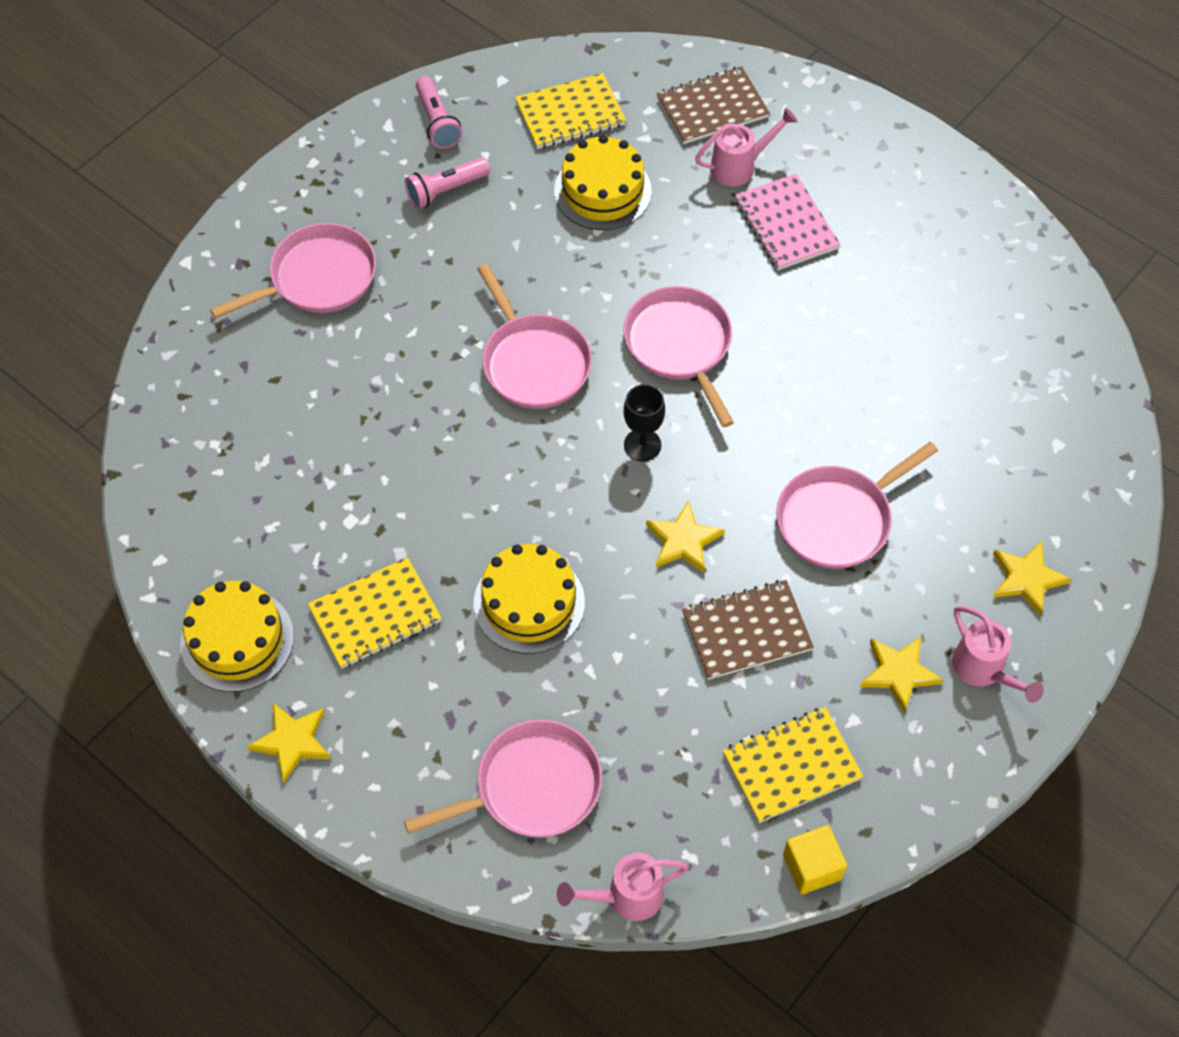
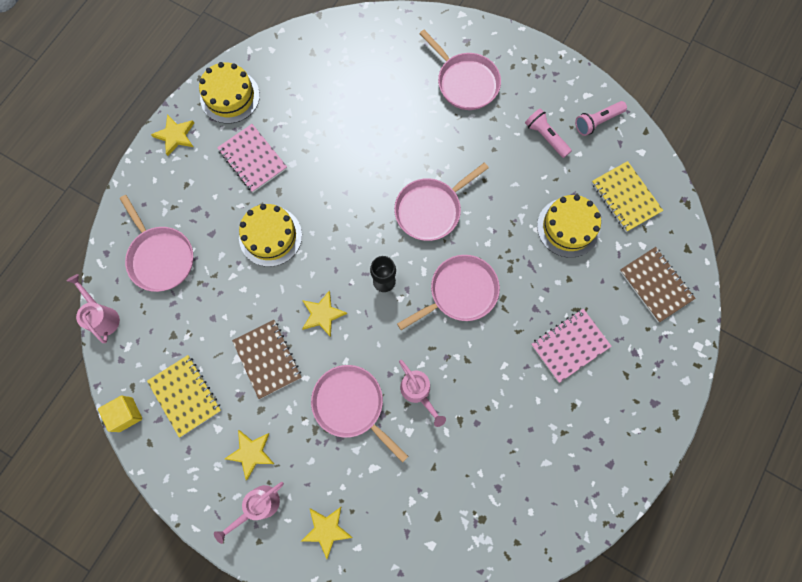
camera: 80 degrees right, 15 degrees up
yellow notebook [308,557,442,669] -> pink notebook [217,124,287,192]
pink watering can [695,108,797,186] -> pink watering can moved to [399,360,446,427]

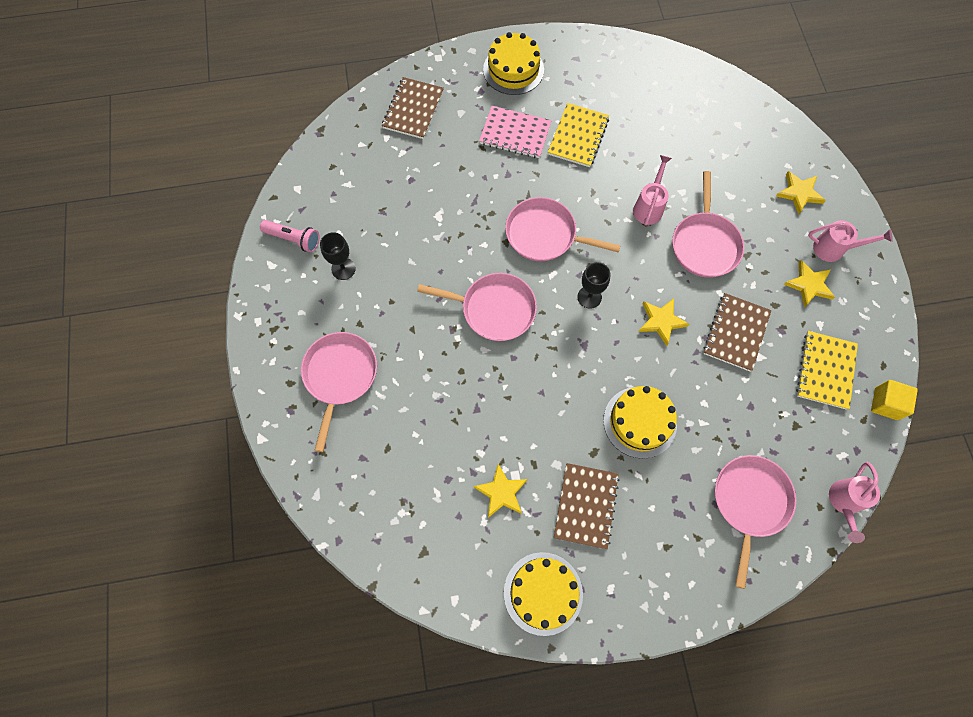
camera: 130 degrees left, 5 degrees down
yellow star [151,114,194,156] -> yellow star moved to [473,464,528,518]
pink notebook [217,124,287,192] -> brown notebook [554,463,619,549]
pink flashlight [525,108,572,158] -> black goblet [320,232,356,280]
yellow cake [537,195,601,258] -> yellow cake moved to [483,32,544,95]
yellow notebook [592,161,663,232] -> yellow notebook moved to [548,103,609,167]

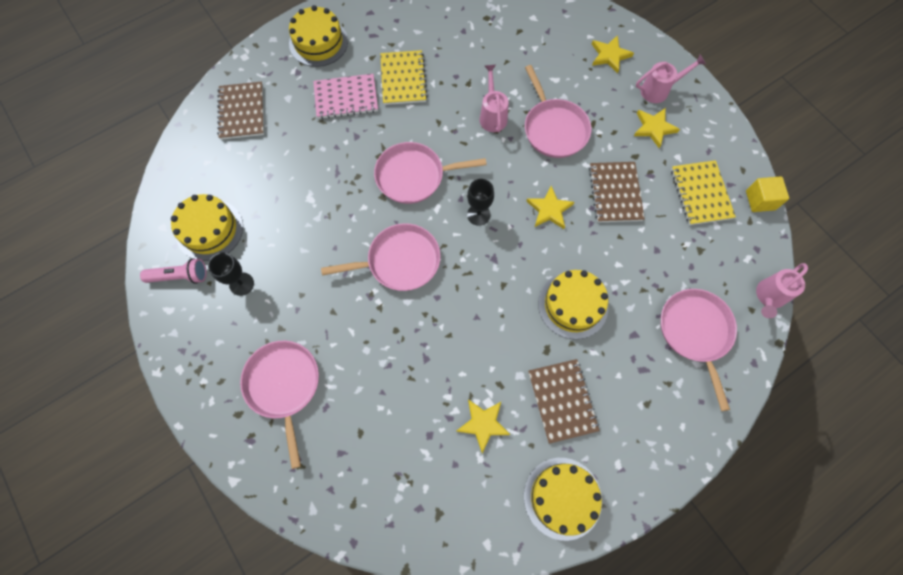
camera: 25 degrees left, 0 degrees up
pink watering can [829,462,880,543] -> pink watering can turned 45 degrees clockwise [756,263,808,318]
none -> yellow cake [171,194,243,261]

